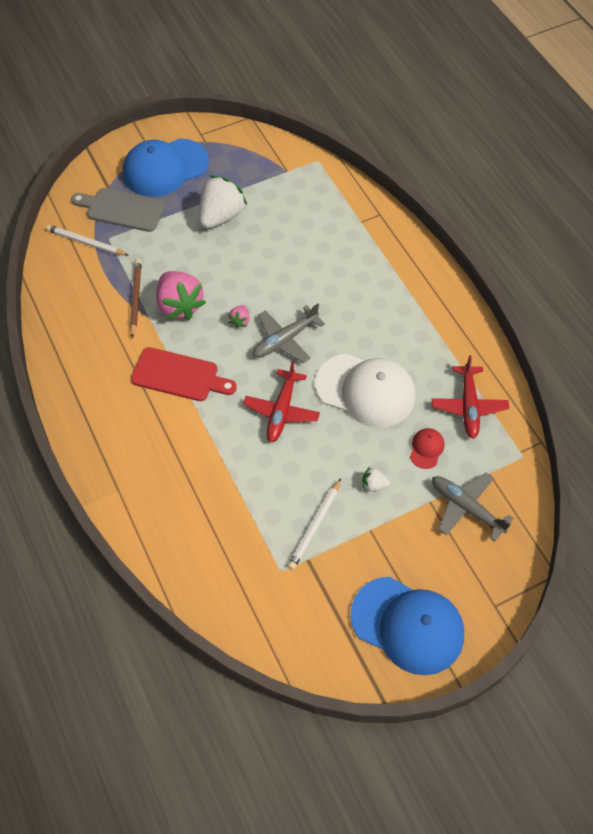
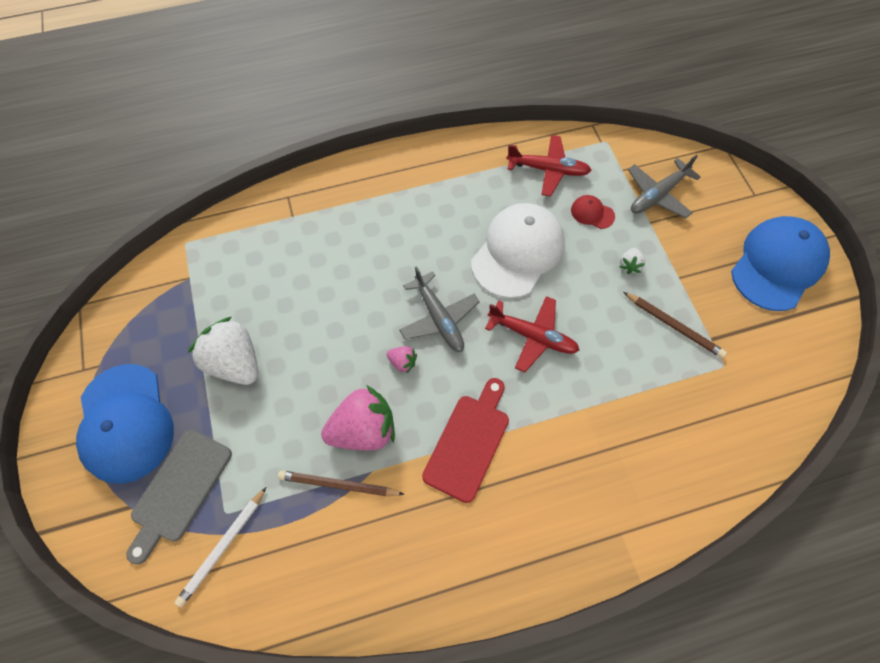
camera: 80 degrees left, 5 degrees up
white pencil [288,478,341,570] -> brown pencil [623,292,727,358]

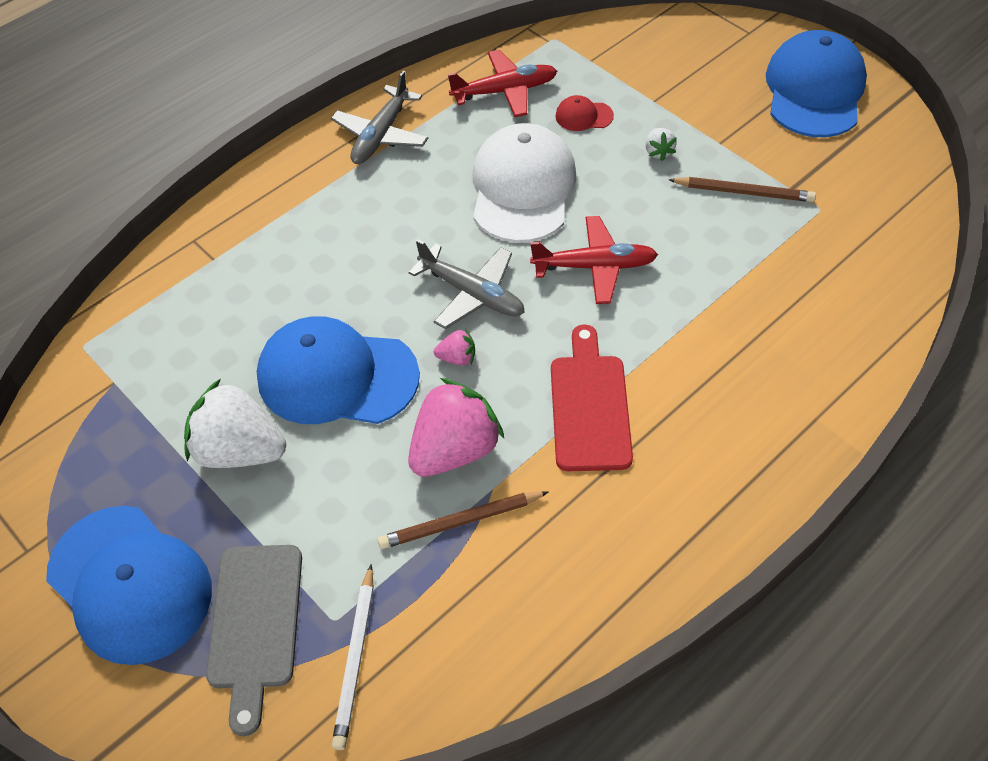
camera: 25 degrees left, 10 degrees down
grey plane [628,154,701,219] -> grey plane moved to [331,71,428,164]
none -> blue cap [257,316,420,424]

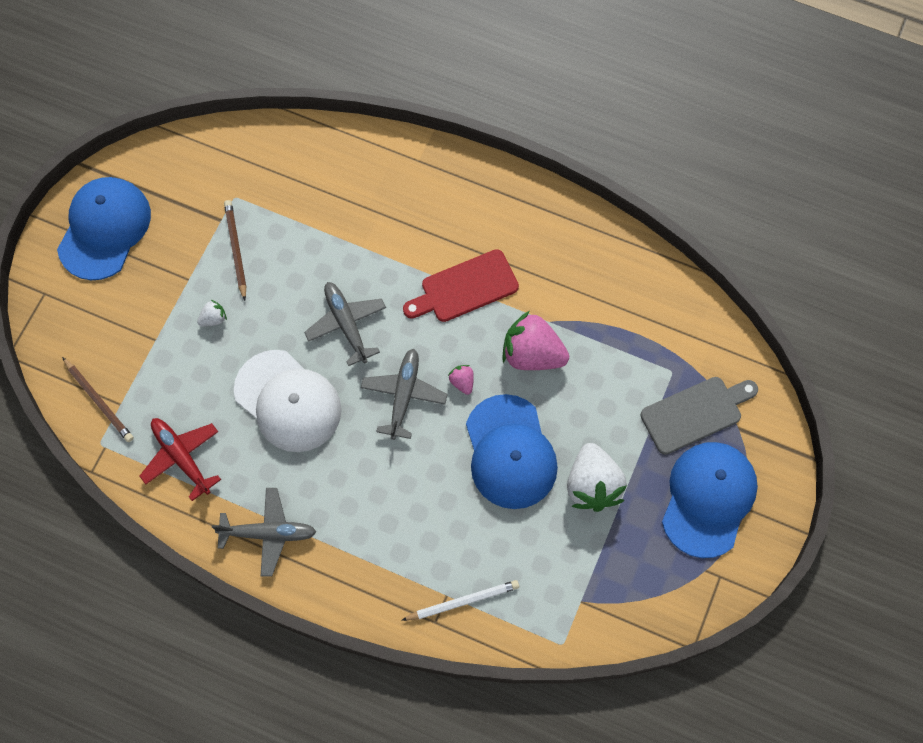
camera: 115 degrees left, 15 degrees up
white pencil [332,564,374,750] -> white pencil moved to [401,580,519,621]
brown pencil [378,491,548,549] -> brown pencil moved to [62,357,134,442]
white cap [473,123,577,243] -> white cap turned 120 degrees counterclockwise [234,350,342,452]
red plane [530,216,658,304] -> grey plane [304,282,386,366]
red cap [555,95,614,131] -> none
blue cap [766,30,867,137] -> blue cap turned 120 degrees clockwise [57,177,151,280]

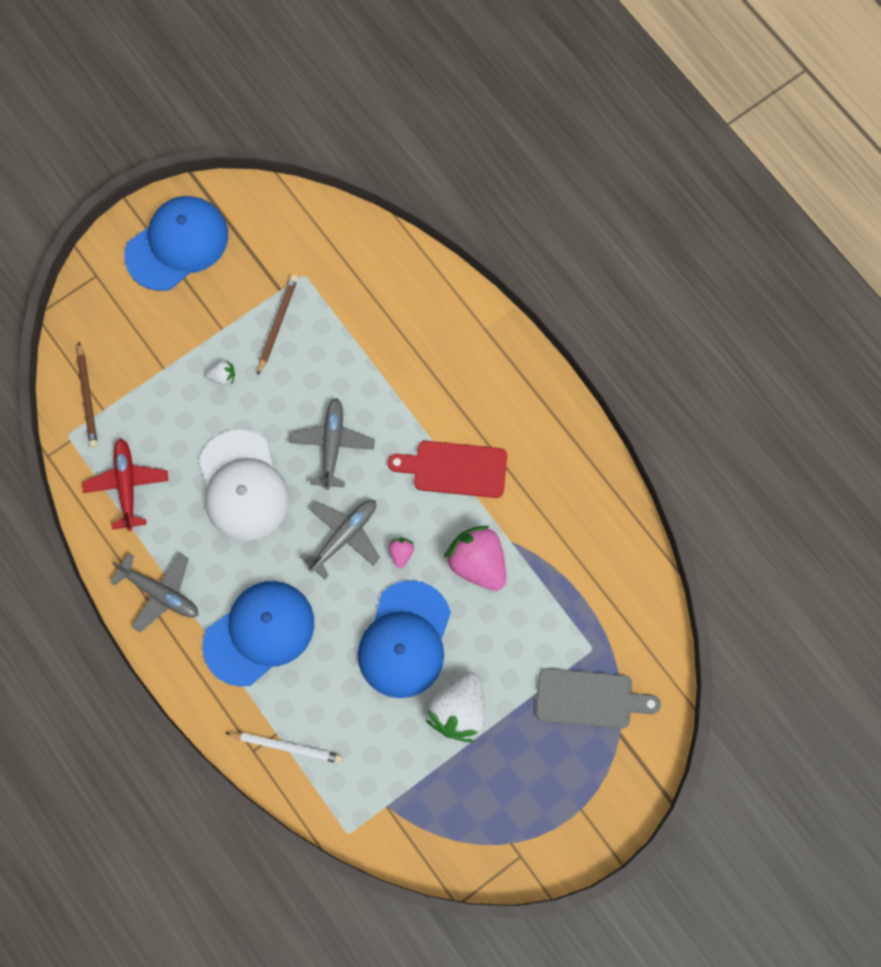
camera: 30 degrees right, 5 degrees up
blue cap [662,442,758,558] -> blue cap moved to [202,581,314,687]

